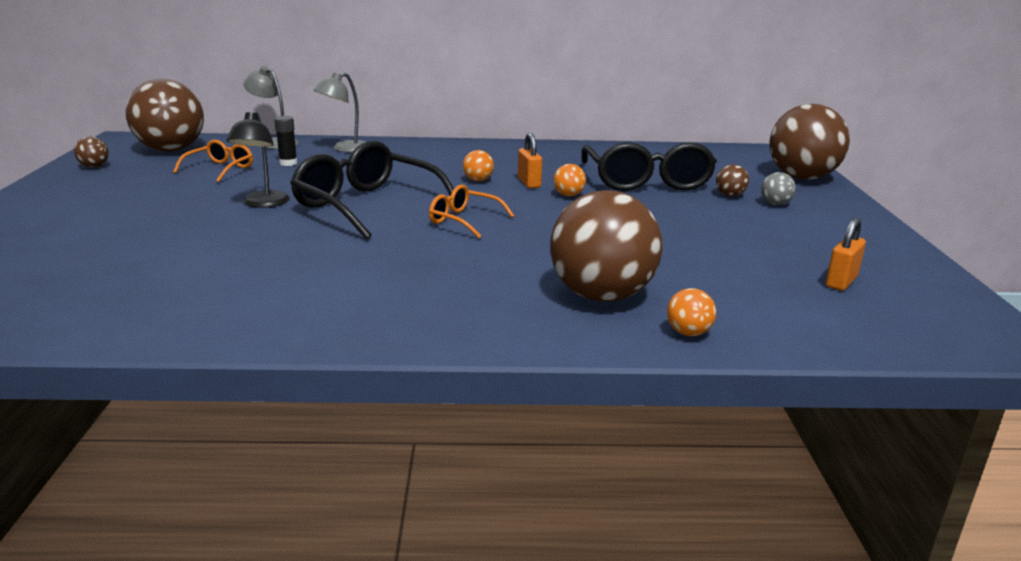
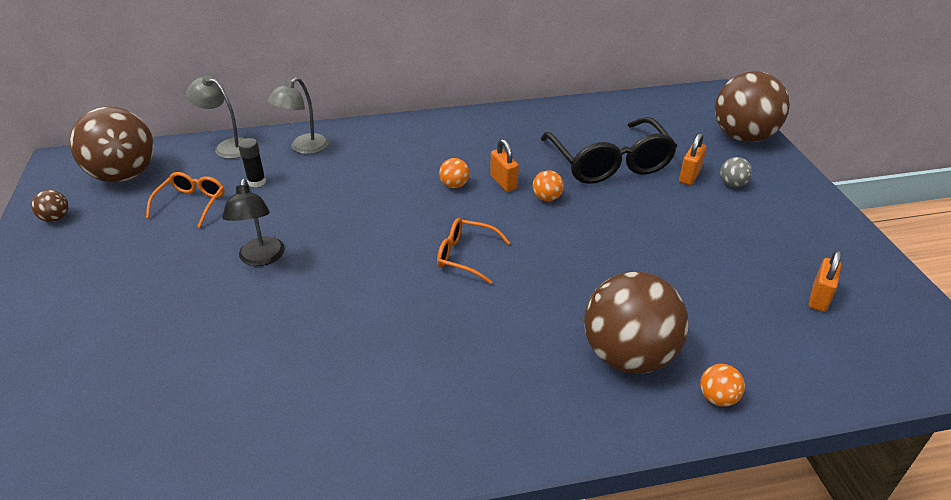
camera: 10 degrees left, 15 degrees up
black glasses [290,141,454,240] -> none
brown ball [716,164,749,197] -> orange padlock [679,133,707,185]

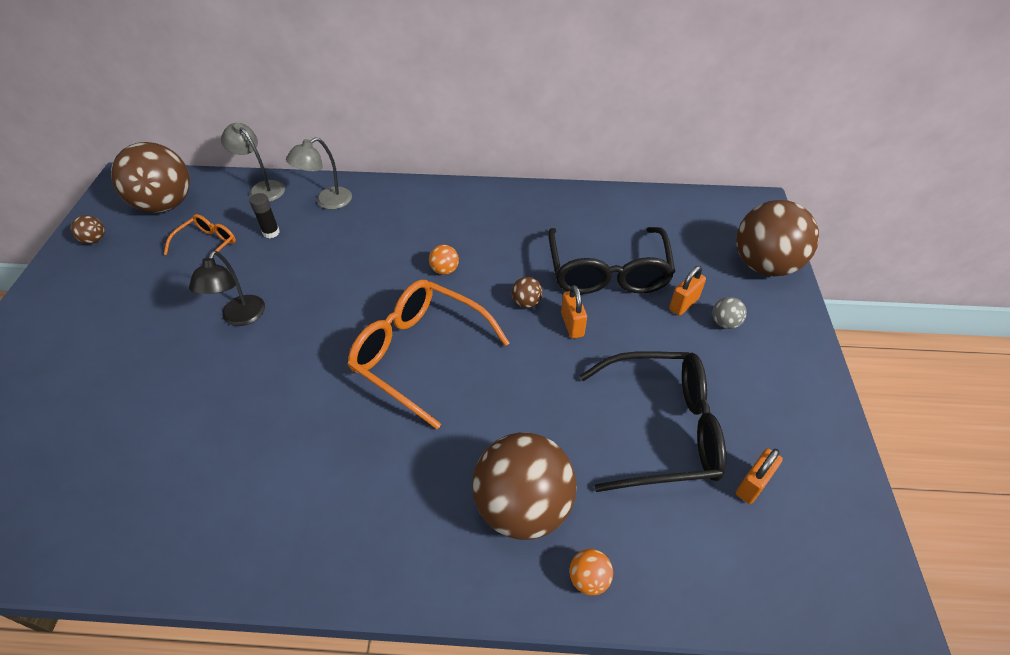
camera: 15 degrees right, 10 degrees up
orange glasses [437,218,510,284] -> orange glasses [348,280,510,429], size x1.91
orange padlock [490,139,519,192] -> orange padlock moved to [561,285,587,339]
orange ball [533,170,564,201] -> brown ball [511,277,543,308]
none -> black glasses [580,351,726,492]

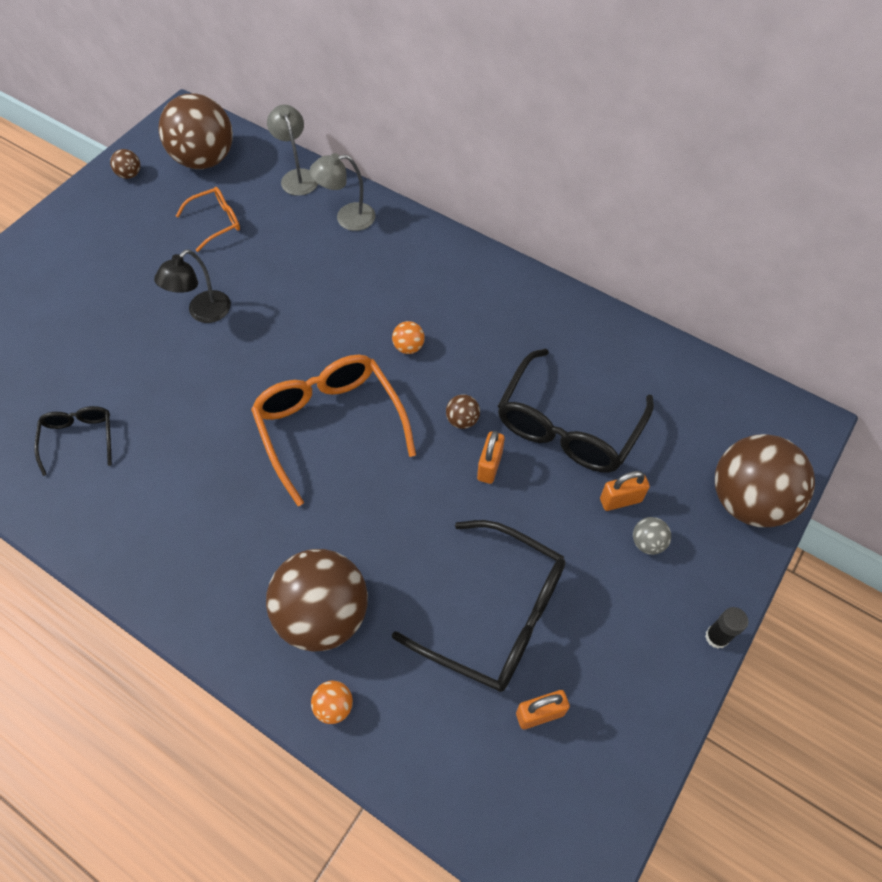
camera: 30 degrees right, 10 degrees up
black glue stick [249,193,280,238] -> black glue stick moved to [705,607,748,649]
none -> black glasses [35,406,112,476]

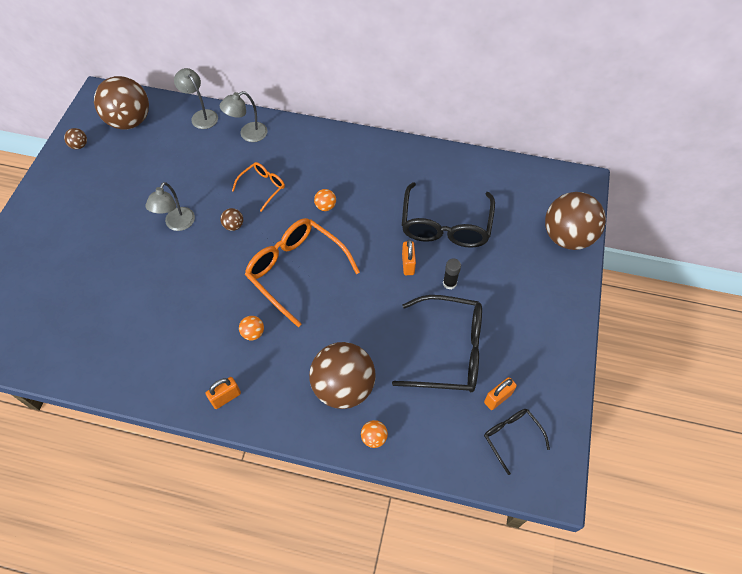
camera: 20 degrees left, 0 degrees up
black glasses [35,406,112,476] -> black glasses moved to [484,409,550,475]
black lamp [154,249,231,323] -> grey lamp [145,182,195,231]
orange glasses [176,187,240,252] -> orange glasses moved to [232,162,285,212]
brown ball [446,395,480,429] -> brown ball moved to [220,208,243,231]
orange padlock [600,471,650,511] -> orange padlock moved to [205,377,241,409]
grey ball [633,517,671,555] -> none
black glue stick [705,607,748,649] -> black glue stick moved to [443,259,461,290]
none -> orange ball [239,316,264,340]

